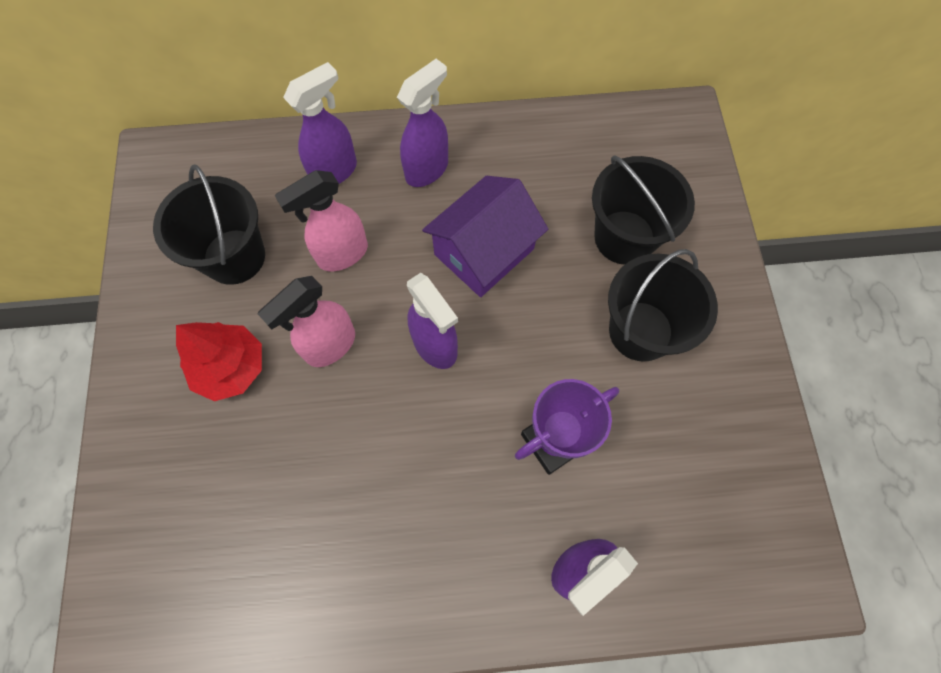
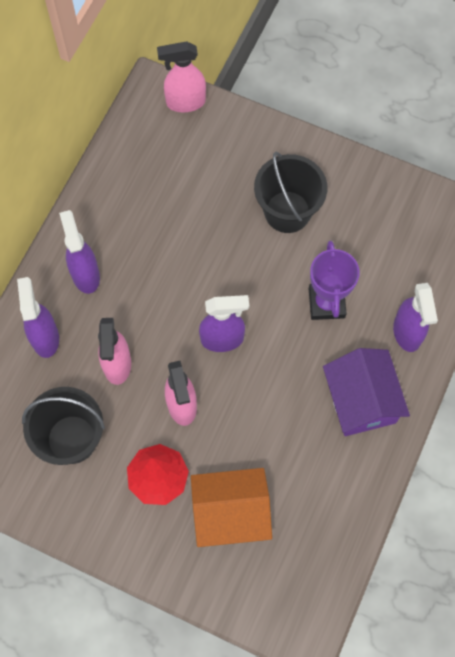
camera: 60 degrees left, 0 degrees up
purple house [422,176,548,297] -> purple house moved to [323,348,410,436]
black bucket [592,155,695,265] -> none
none -> pink spray bottle [157,41,206,112]
none -> orange house [191,468,272,547]

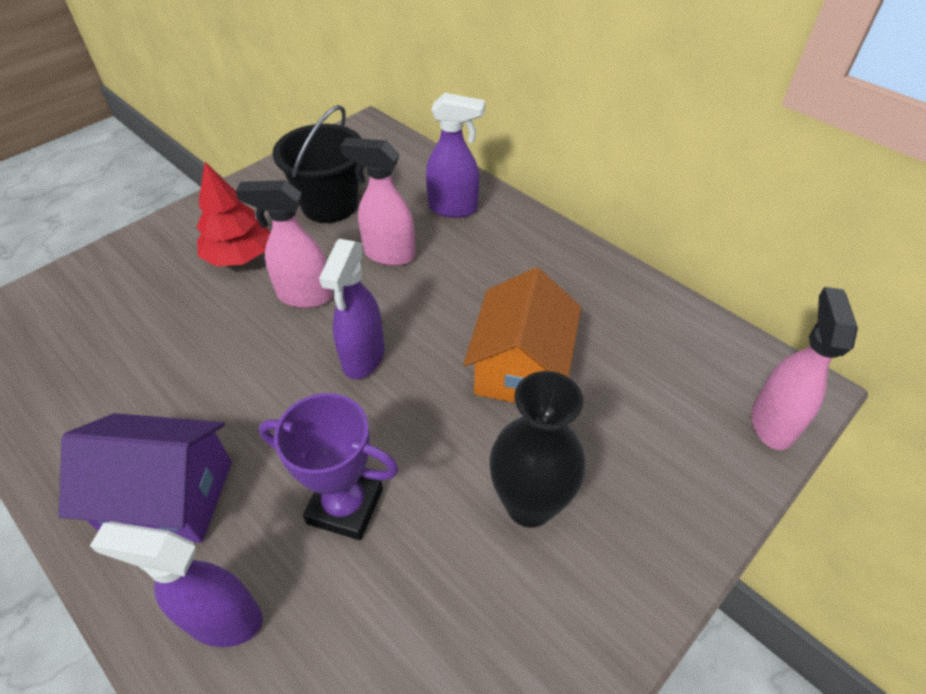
camera: 110 degrees right, 20 degrees down
purple spray bottle [59,210,100,294] -> none
orange house [191,468,272,547] -> orange house moved to [463,267,581,403]
black bucket [254,152,327,233] -> black vase [490,371,586,528]

